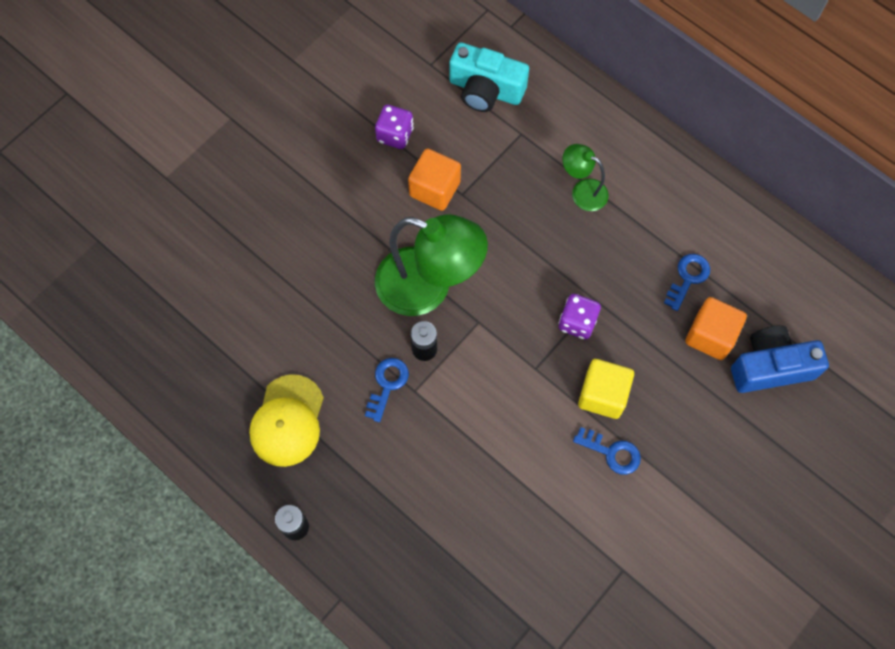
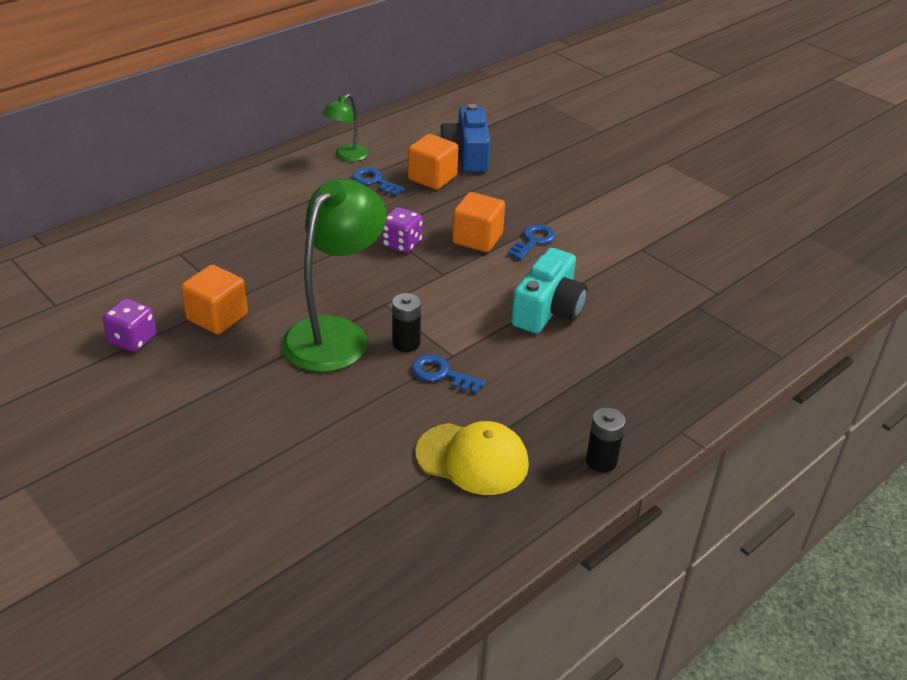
camera: 85 degrees left, 30 degrees down
turquoise camera [449,42,529,112] -> turquoise camera moved to [511,248,588,334]
green lamp [562,144,609,211] -> green lamp moved to [322,94,369,162]
yellow cube [578,359,634,419] -> orange cube [452,192,505,252]

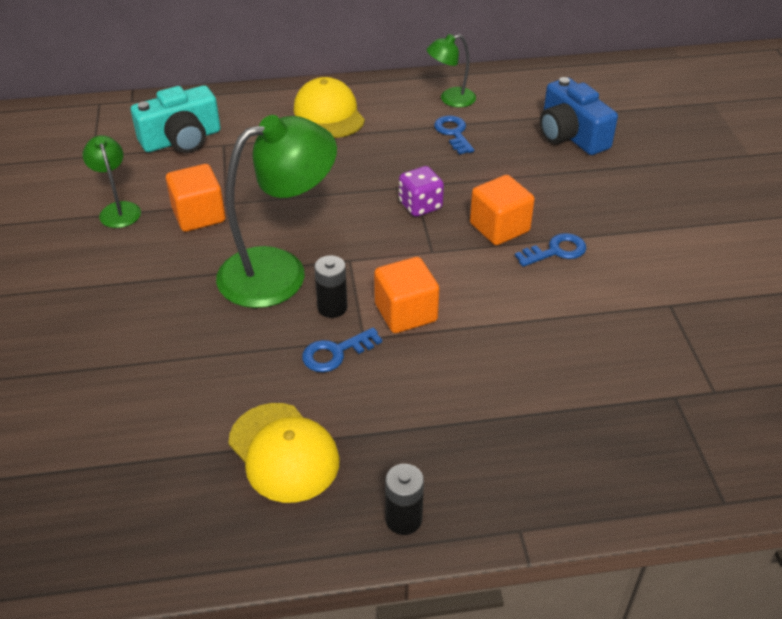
camera: 35 degrees right, 5 degrees up
purple dice [103,299,156,352] -> green lamp [82,135,141,228]
orange cube [408,134,458,190] -> orange cube moved to [374,257,439,333]
blue key [412,355,485,394] -> blue key turned 90 degrees counterclockwise [302,327,382,372]
blue camera [439,104,491,172] -> blue camera turned 60 degrees counterclockwise [540,77,618,155]
turquoise camera [511,248,588,334] -> turquoise camera moved to [131,85,221,153]
none -> yellow cap [294,77,365,138]

